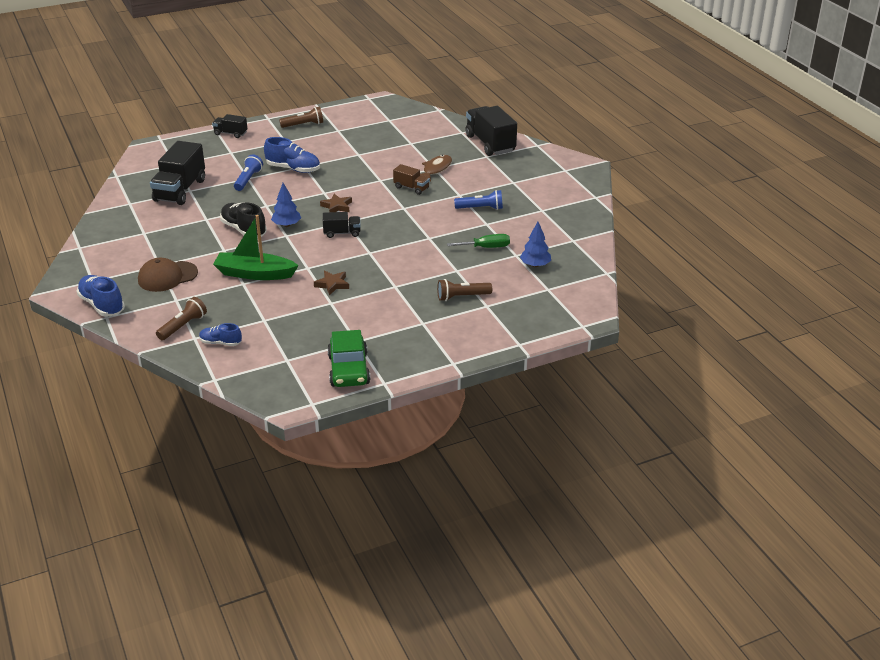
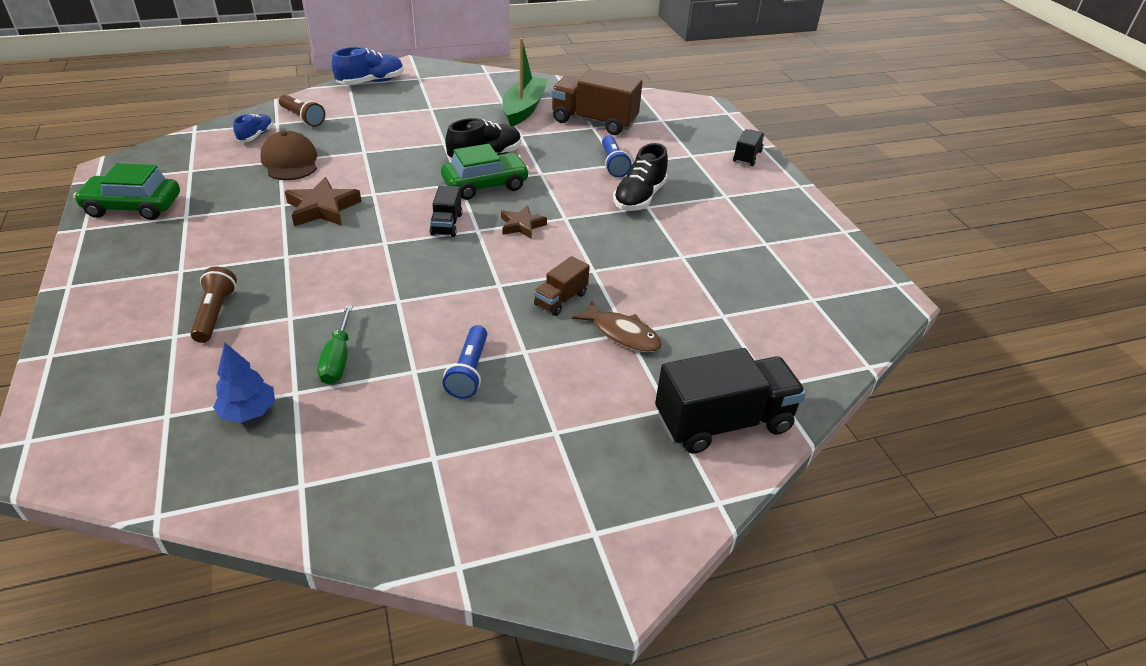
camera: 95 degrees right, 5 degrees up
brown cap [138,258,198,292] -> brown cap moved to [260,131,317,180]
black truck [150,141,205,205] -> brown truck [551,69,642,135]
green boat [213,215,299,280] -> green boat moved to [502,38,548,126]
blue flashlight [234,154,263,191] -> blue flashlight turned 60 degrees clockwise [602,135,632,177]
blue shoe [264,137,320,173] -> black shoe [613,143,668,211]
blue tree [271,183,301,227] -> green car [441,144,529,200]
brown flashlight [279,107,323,128] -> none
brown star [314,270,349,296] -> brown star [285,177,361,227], size x1.56

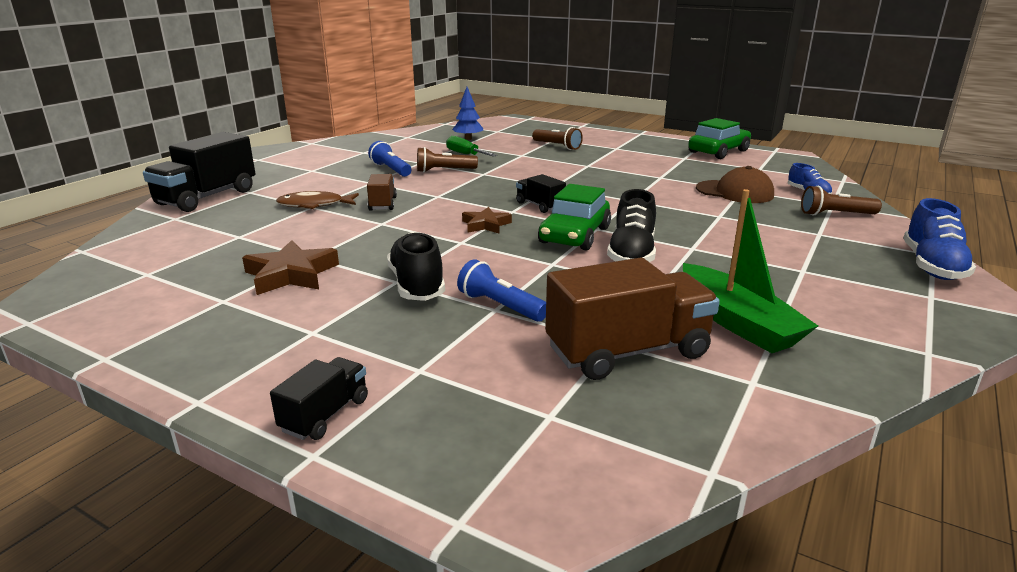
camera: 140 degrees right, 15 degrees down
brown star [285,177,361,227] -> brown star moved to [242,240,339,295]
black truck [733,129,765,166] -> black truck turned 135 degrees counterclockwise [270,357,368,440]
none -> brown flashlight [417,147,478,172]

